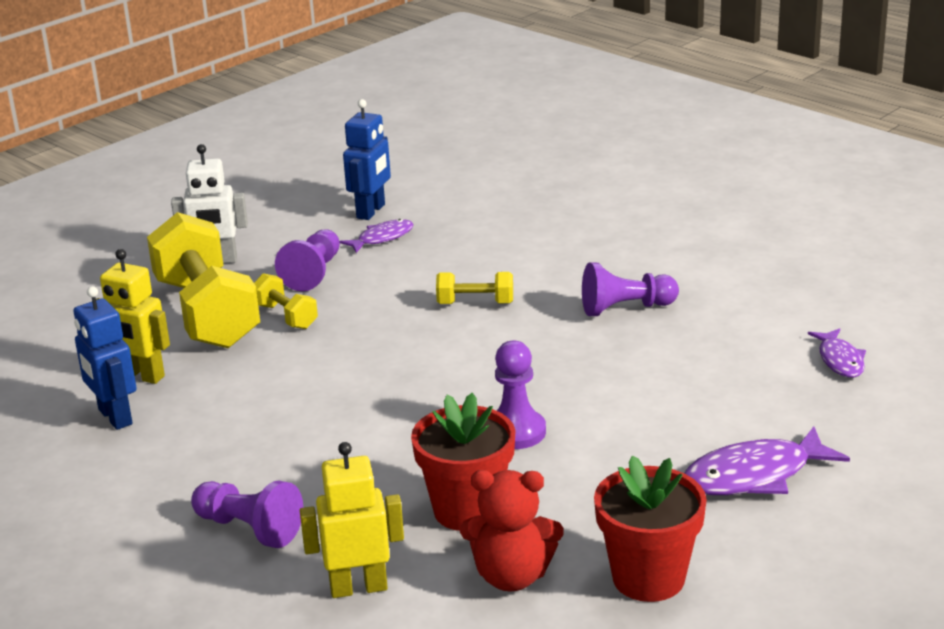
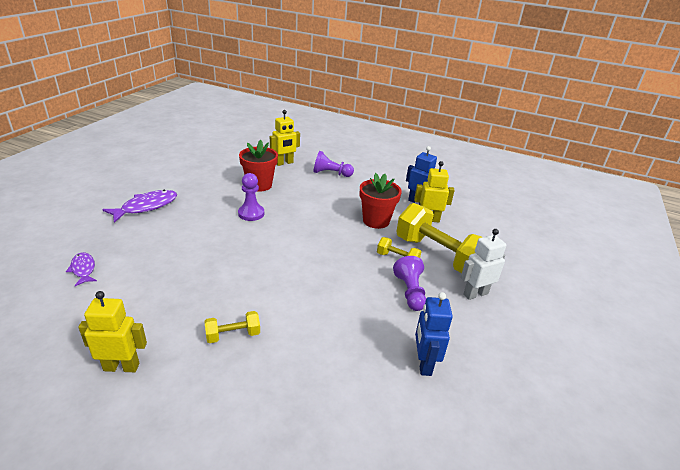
camera: 155 degrees right, 5 degrees up
purple fish [340,219,414,253] -> none
yellow dumbbell [436,272,513,304] -> yellow dumbbell moved to [204,311,260,343]
red teddy bear [460,470,564,591] -> none
purple pawn [582,263,679,316] -> none
red flower pot [594,455,707,602] -> red flower pot moved to [360,173,402,229]
none -> yellow robot [78,291,147,372]

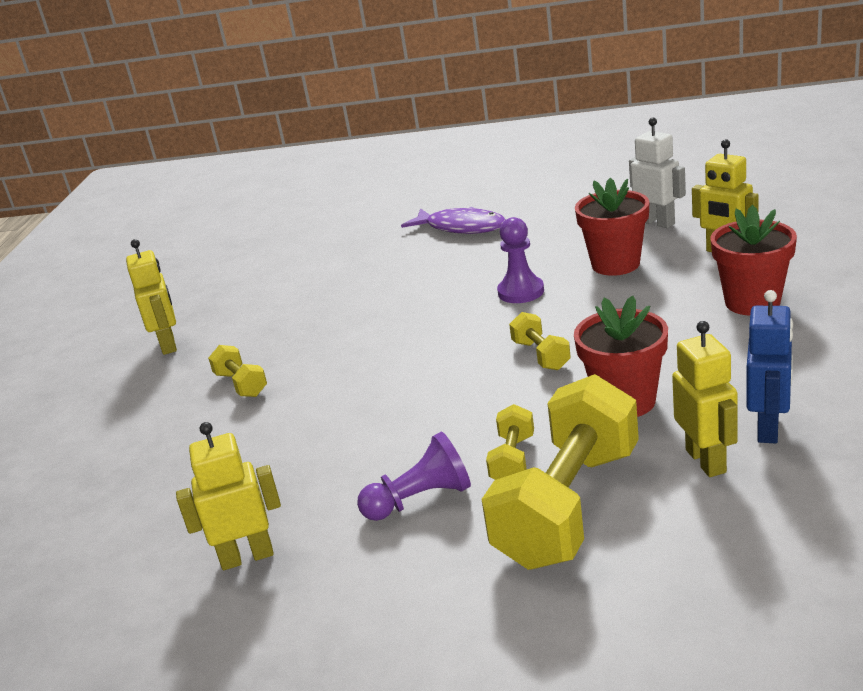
camera: 80 degrees right, 5 degrees down
purple fish [66,252,97,286] -> none
purple pawn [313,151,354,177] -> red flower pot [711,205,797,316]
blue robot [415,292,453,376] -> yellow robot [176,422,281,570]
white robot [461,229,506,300] -> white robot moved to [629,118,686,228]
none -> yellow dumbbell [509,312,571,370]

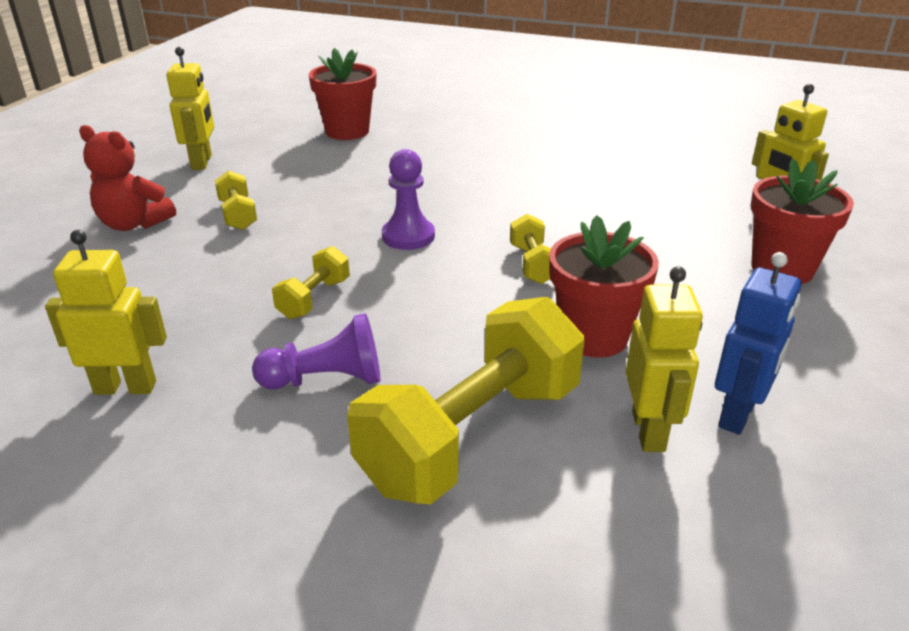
camera: 10 degrees right, 5 degrees up
purple fish [401,207,506,234] -> none
yellow dumbbell [486,404,534,480] -> yellow dumbbell moved to [272,246,350,319]
purple pawn [497,217,544,303] -> purple pawn moved to [382,149,435,250]
red flower pot [575,178,649,276] -> red flower pot moved to [309,48,376,140]
white robot [629,118,686,228] -> none
none -> red teddy bear [79,125,176,231]

